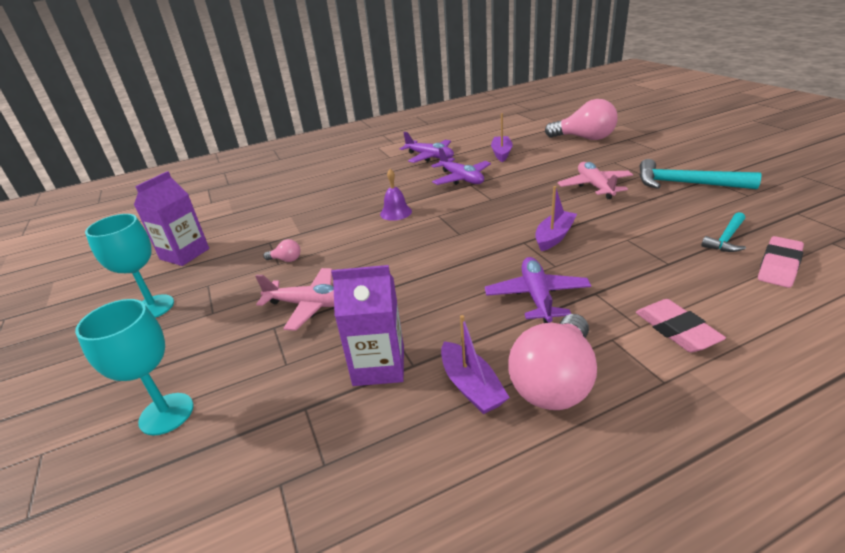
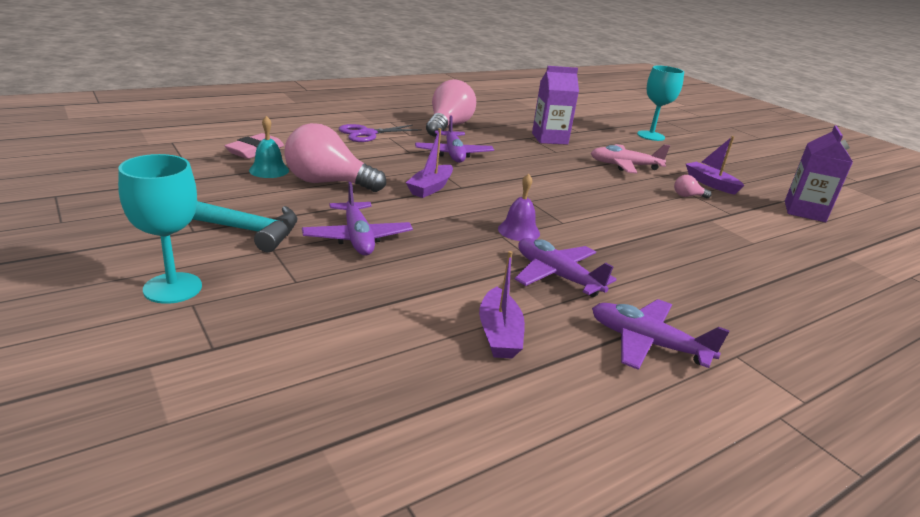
camera: 165 degrees right, 5 degrees down
turquoise goblet [85,214,174,318] -> turquoise goblet moved to [118,154,202,304]
purple bell [380,169,412,221] -> purple bell moved to [498,174,540,241]
purple boat [441,315,510,414] -> purple boat moved to [686,136,744,195]
pink light bulb [545,99,618,140] -> pink light bulb moved to [284,123,386,192]
pink plane [558,162,633,199] -> purple plane [302,182,413,255]
pink eraser [636,299,726,352] -> purple scissors [339,124,422,142]
turquoise hammer [701,212,746,252] -> turquoise bell [249,116,289,178]

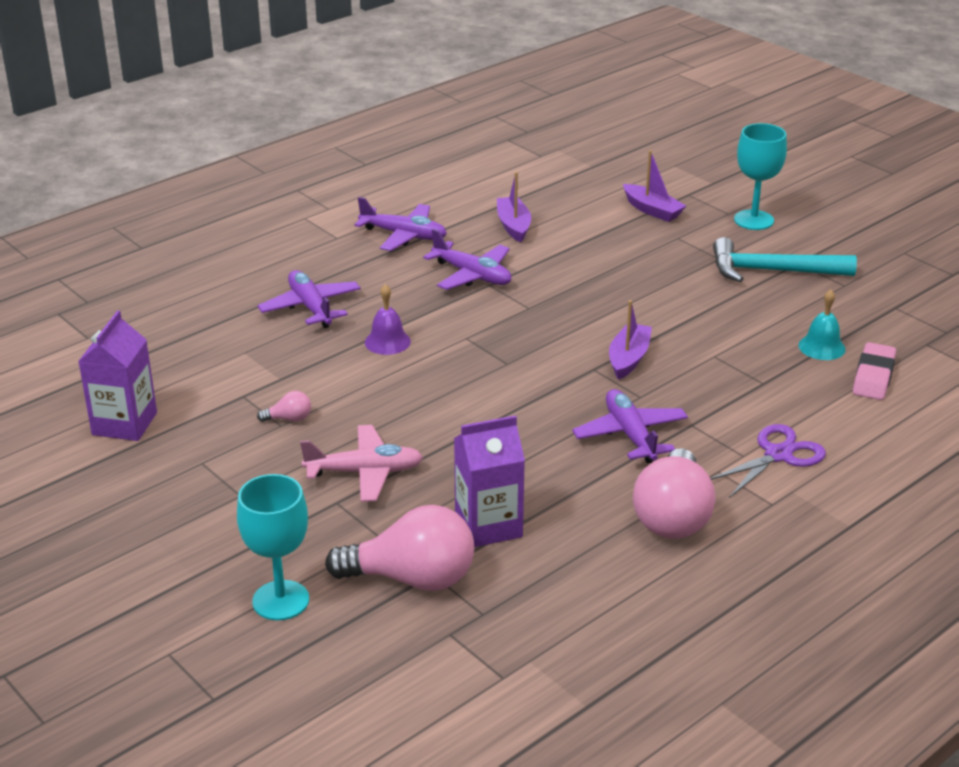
camera: 175 degrees right, 5 degrees up
pink light bulb [284,123,386,192] -> pink light bulb moved to [325,505,474,591]
purple plane [302,182,413,255] -> purple plane moved to [258,270,361,328]
purple bell [498,174,540,241] -> purple bell moved to [365,284,411,355]
purple boat [686,136,744,195] -> purple boat moved to [623,150,686,222]

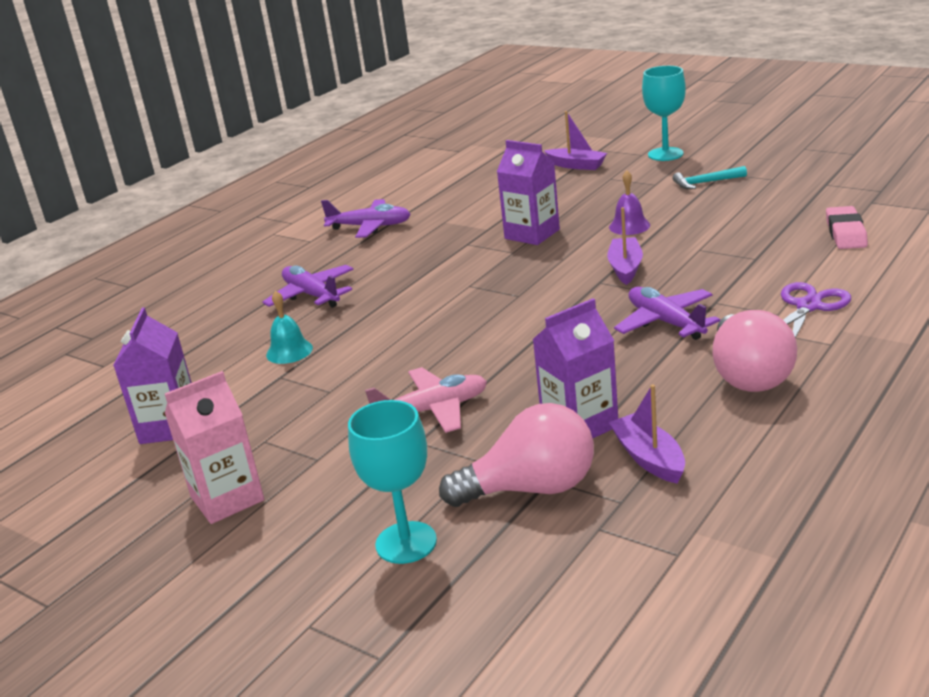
camera: 10 degrees left, 5 degrees down
pink light bulb [257,391,311,422] -> none
purple bell [365,284,411,355] -> purple bell moved to [609,170,650,235]
purple plane [423,229,512,290] -> none
purple boat [497,172,531,243] -> purple boat moved to [609,384,685,483]
turquoise hammer [713,237,857,282] -> turquoise hammer [673,166,747,189], size x0.57
turquoise bell [798,289,846,360] -> turquoise bell moved to [266,291,313,364]
none -> pink carton [165,371,264,524]
none -> purple carton [497,140,560,245]

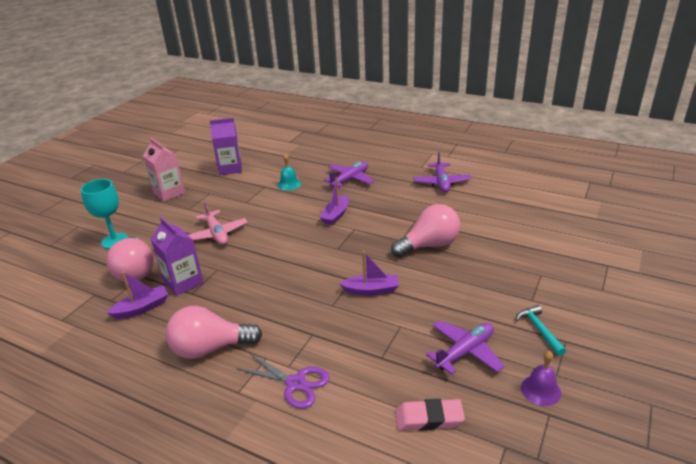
camera: 80 degrees right, 5 degrees up
purple carton [497,140,560,245] -> pink light bulb [391,204,460,257]
purple boat [544,111,607,170] -> purple boat moved to [319,177,349,225]
purple bell [609,170,650,235] -> purple bell moved to [521,350,561,406]
purple plane [614,287,720,340] -> purple plane moved to [426,320,505,375]
turquoise goblet [642,66,686,161] -> none

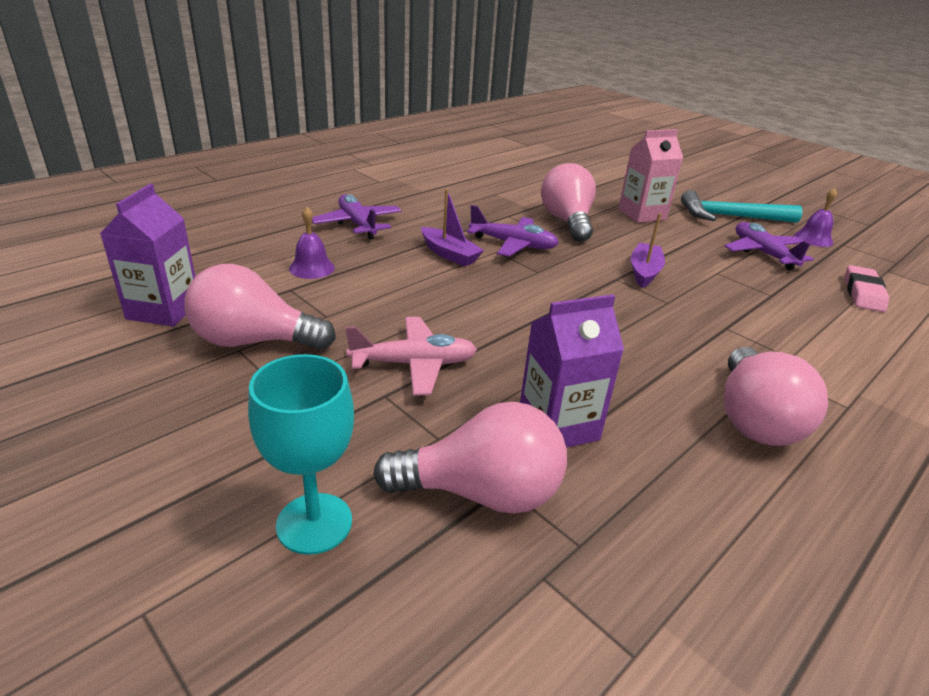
camera: 75 degrees left, 0 degrees up
purple boat [107,272,168,319] -> none
pink carton [143,138,185,202] -> pink carton moved to [618,129,683,223]
purple scissors [236,353,330,409] -> none
turquoise bell [277,154,301,191] -> purple bell [289,207,335,279]
purple plane [413,152,472,192] -> purple plane moved to [467,205,559,257]
turquoise hammer [516,305,566,356] -> turquoise hammer [681,190,803,223], size x1.76
none -> pink light bulb [184,264,336,350]

